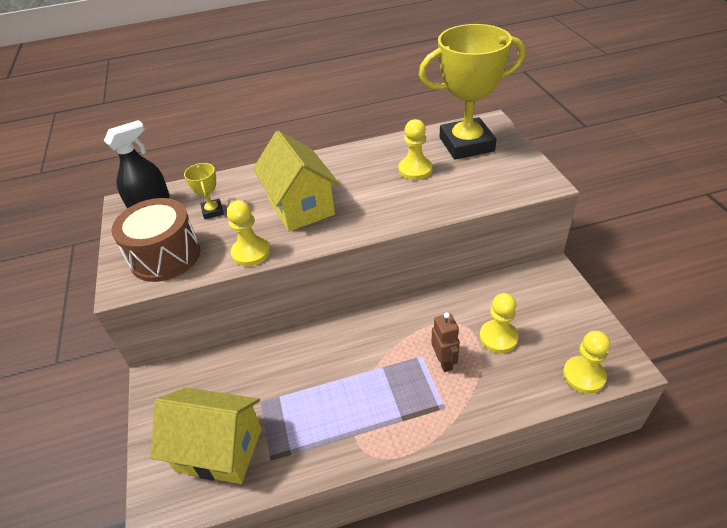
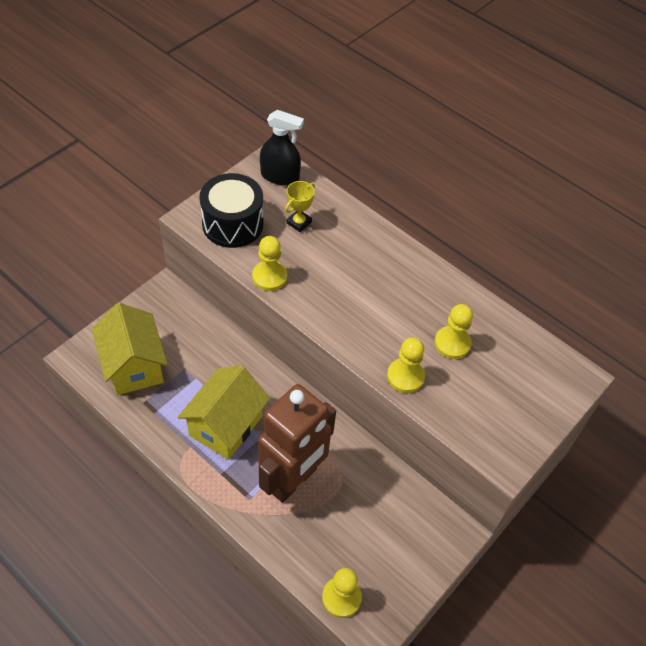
camera: 50 degrees right, 10 degrees up
brown drum [112,198,200,282] -> black drum [199,173,263,248]
yellow house [253,131,339,232] -> yellow house moved to [178,366,270,460]
yellow trophy [419,24,525,160] -> none
brown robot [431,312,460,372] -> brown robot [258,384,336,503], size x2.38
yellow pawn [479,293,519,353] -> yellow pawn moved to [387,337,425,393]

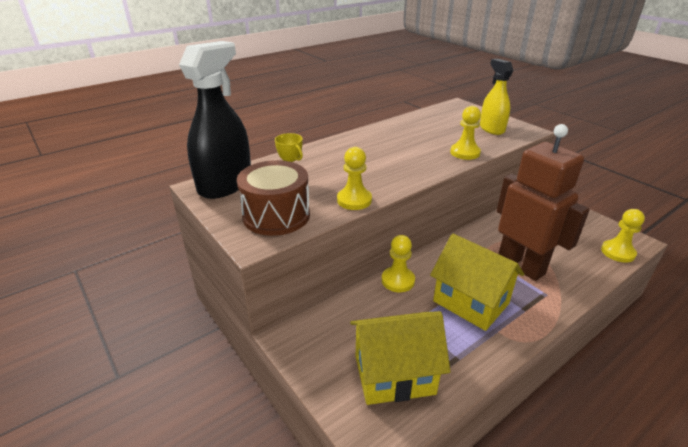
camera: 75 degrees left, 20 degrees down
black drum [199,173,263,248] -> brown drum [237,160,310,236]
black spray bottle [260,110,304,185] -> black spray bottle [179,41,251,199], size x1.61
yellow pawn [434,304,473,359] -> yellow pawn moved to [382,235,415,292]
none -> yellow spray bottle [480,59,514,135]

